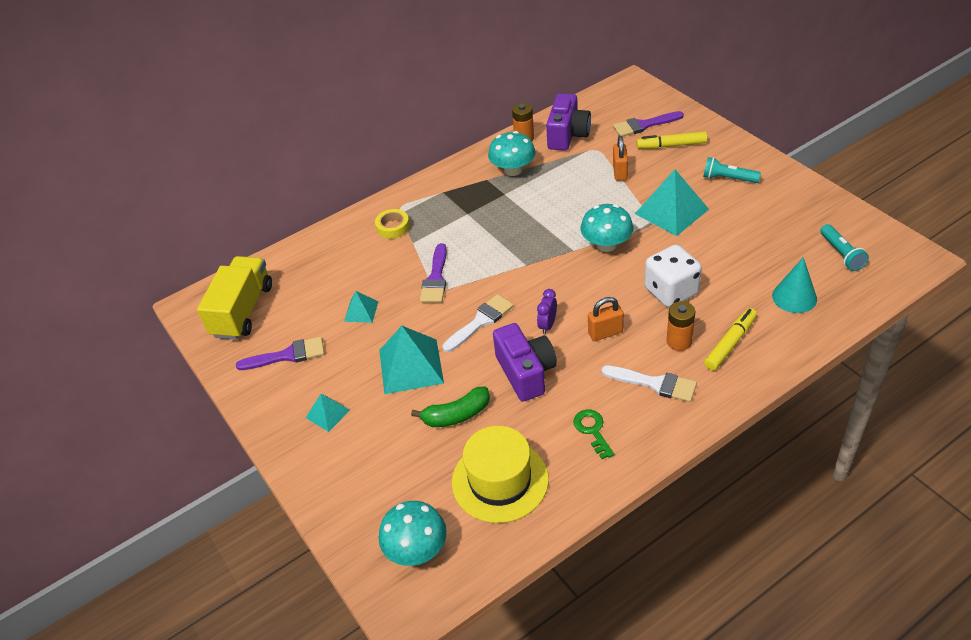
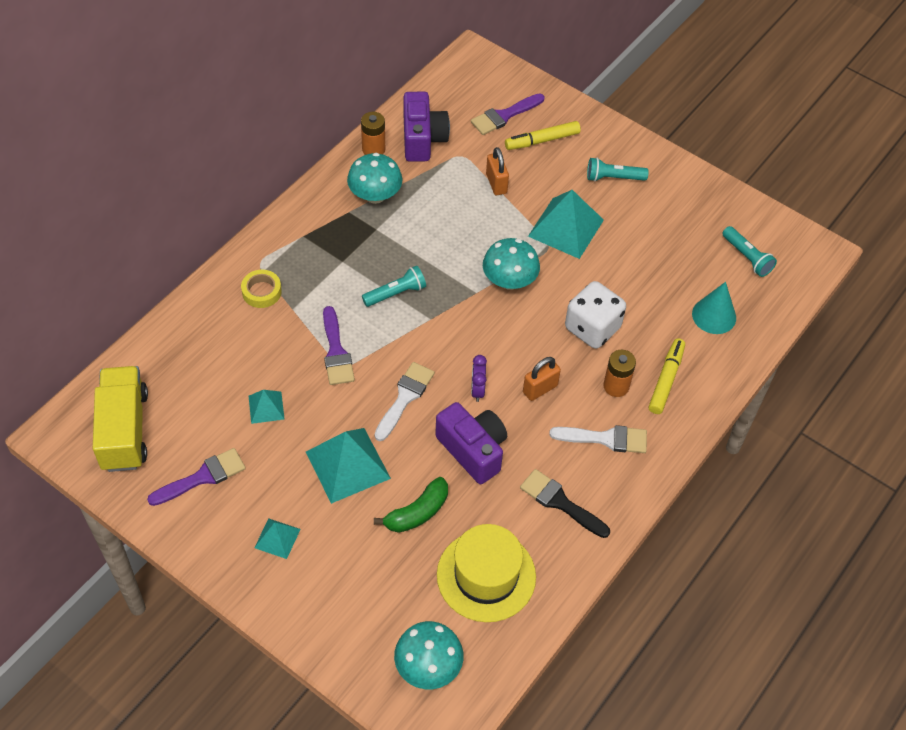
camera: 25 degrees left, 10 degrees up
green key [573,410,614,459] -> black brush [520,469,610,538]
none -> turquoise flashlight [362,266,426,307]

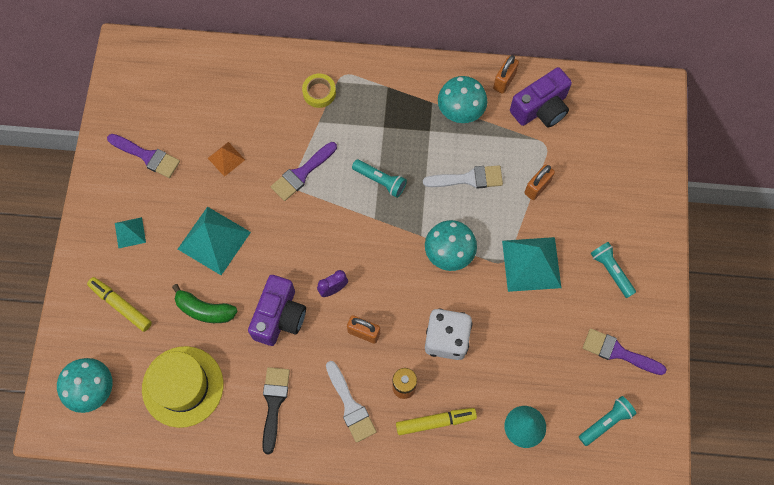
camera: 60 degrees right, 15 degrees up
yellow truck [93,366,148,472] -> none
turquoise pyramid [249,390,285,424] -> orange pyramid [208,142,245,177]
orange battery [361,112,385,155] -> orange padlock [493,55,519,94]
white brush [374,362,435,441] -> white brush moved to [423,165,503,189]
purple brush [471,93,545,135] -> purple brush moved to [583,329,667,375]
yellow marker [505,121,581,150] -> yellow marker moved to [87,277,152,332]
turquoise flashlight [722,226,777,277] -> turquoise flashlight turned 150 degrees counterclockwise [579,396,637,446]

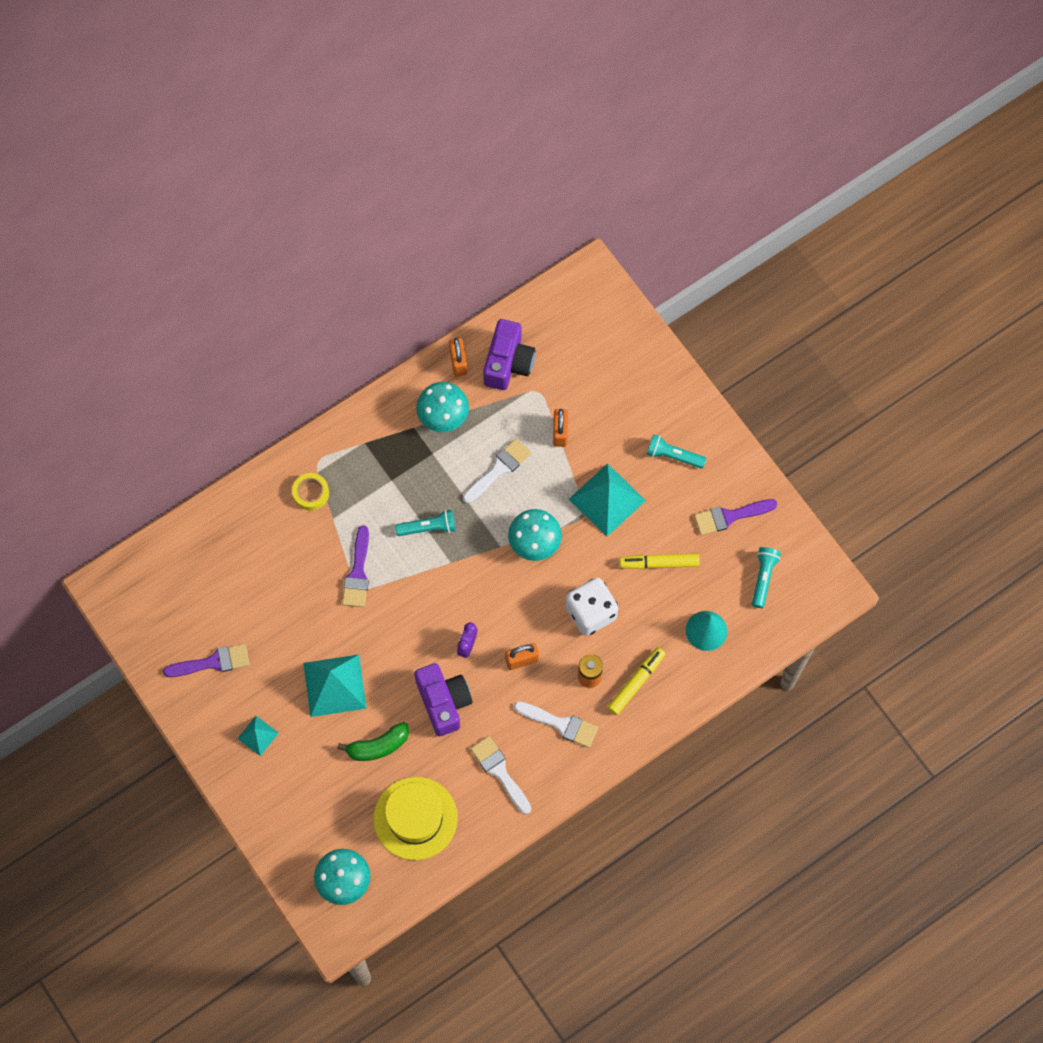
camera: 40 degrees left, 0 degrees up
yellow marker [87,277,152,332] -> yellow marker moved to [620,553,699,569]
orange pyramid [208,142,245,177] -> none
black brush [262,367,290,455] -> white brush [470,736,531,814]

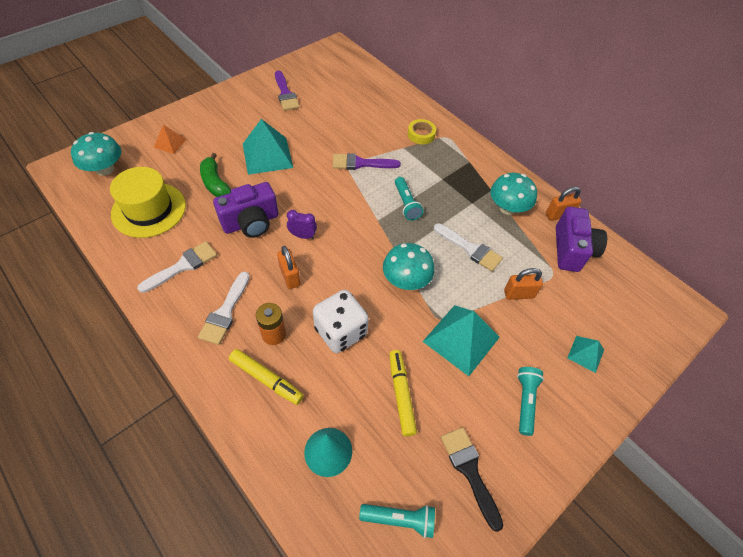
camera: 80 degrees right, 15 degrees down
turquoise pyramid [237,716,279,756] -> turquoise pyramid moved to [567,336,604,373]
purple camera [483,319,535,390] -> purple camera turned 90 degrees counterclockwise [556,207,607,272]
purple brush [694,499,778,535] -> black brush [441,427,504,532]
none -> orange pyramid [154,125,187,154]

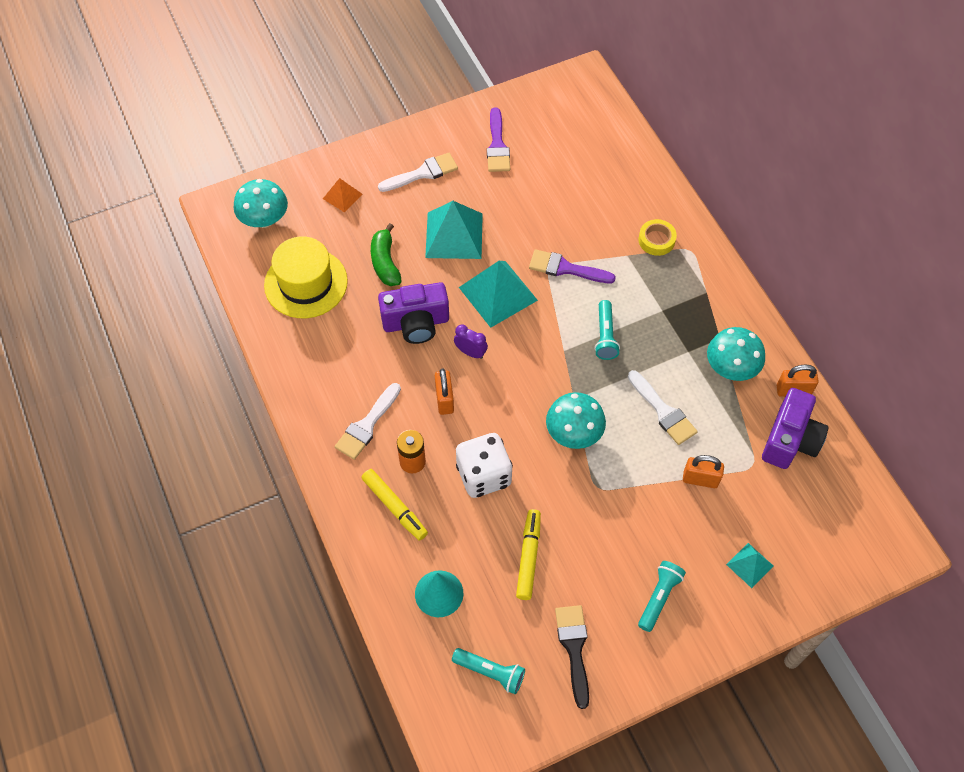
camera: 20 degrees right, 5 degrees up
white brush [137,241,217,293] -> white brush moved to [378,153,458,192]
turquoise pyramid [422,305,500,376] -> turquoise pyramid moved to [459,261,538,328]

